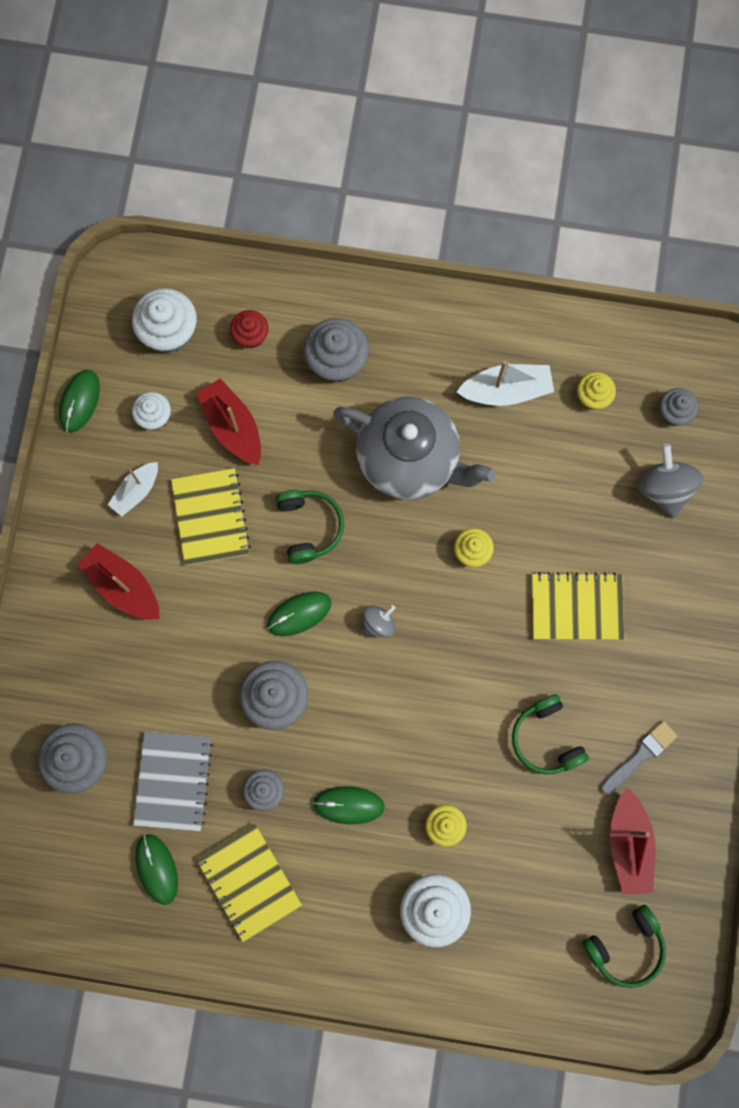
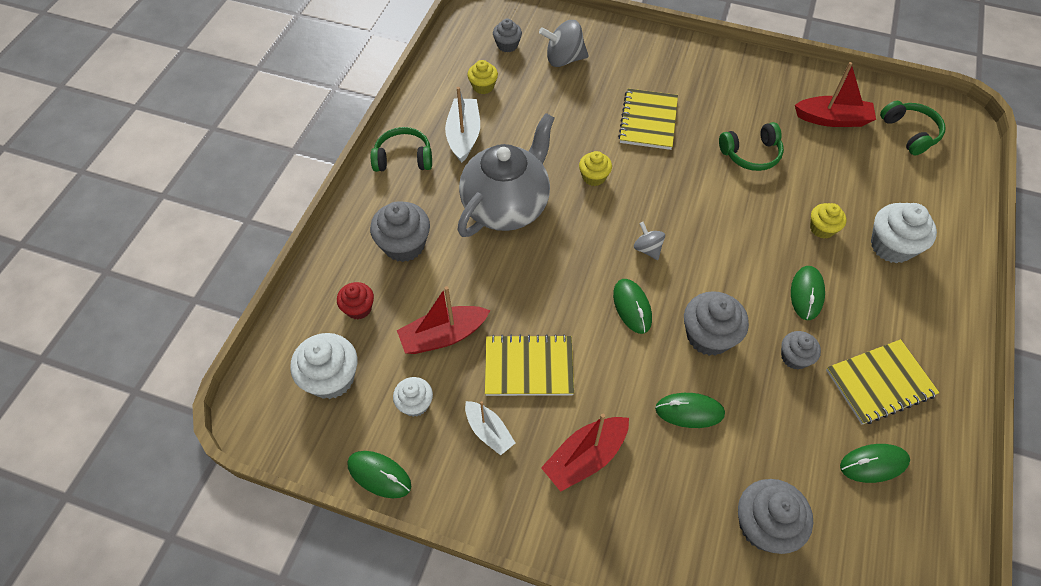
camera: 80 degrees left, 20 degrees down
grey notebook [133,732,213,831] -> none
green headphones [276,490,344,564] -> green headphones moved to [371,127,432,172]
grey brush [600,721,678,794] -> none
none -> green mouse [655,393,725,428]

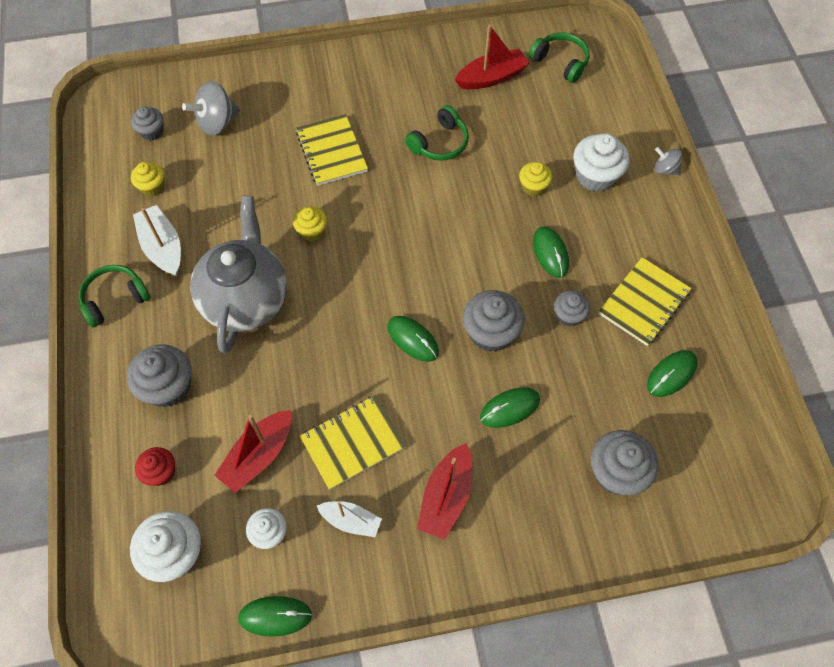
camera: 30 degrees left, 5 degrees up
grey spinning top [634,222,665,260] -> grey spinning top moved to [654,147,682,175]

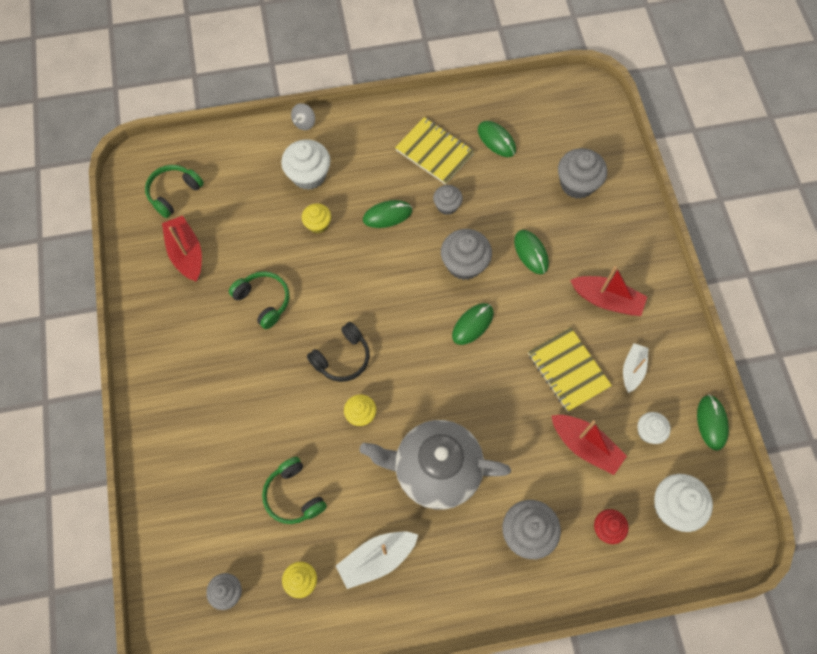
camera: 90 degrees left, 5 degrees up
green headphones [79,265,151,328] -> green headphones moved to [262,457,327,524]
grey spinning top [182,81,240,136] -> none
yellow notebook [296,114,368,186] -> none
none -> black headphones [307,322,370,382]

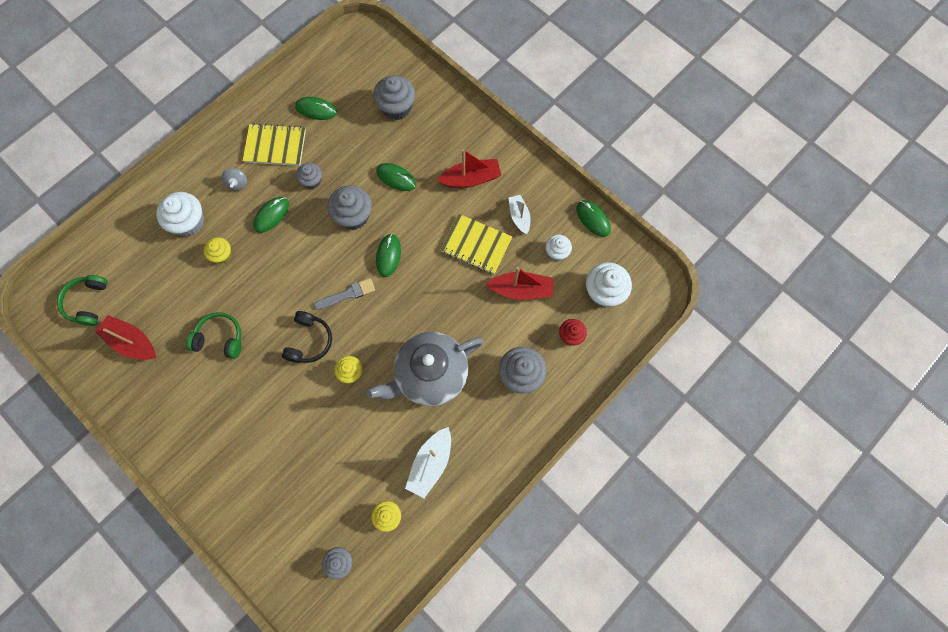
camera: 35 degrees left, 5 degrees up
green headphones [262,457,327,524] -> none
grey spinning top [291,103,315,130] -> grey spinning top moved to [221,168,247,191]
none -> grey brush [314,278,375,310]

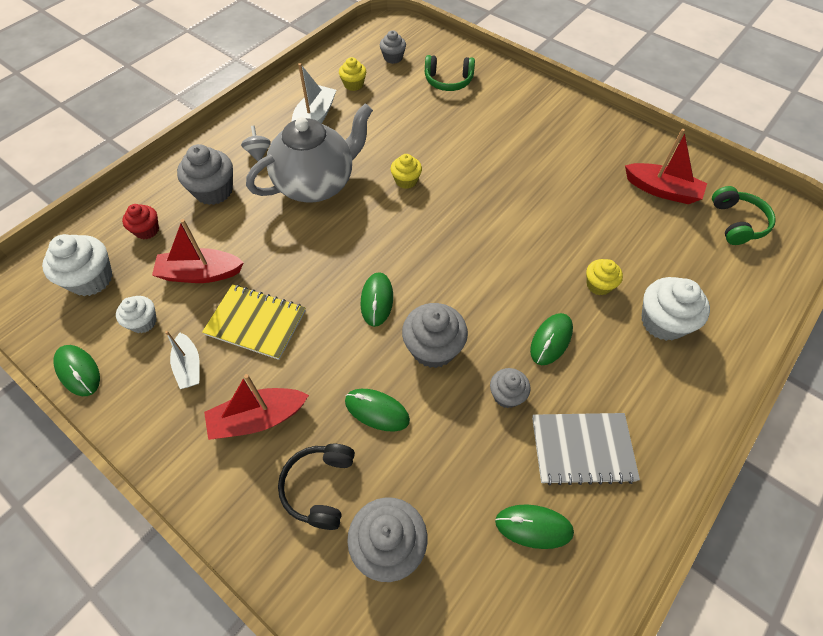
camera: 175 degrees right, 15 degrees down
green headphones [186,312,241,359] -> green headphones moved to [425,55,475,91]
grey spinning top [221,168,247,191] -> grey spinning top moved to [241,126,271,161]
yellow notebook [242,123,306,166] -> grey notebook [532,413,640,485]
black headphones [282,311,332,363] -> black headphones moved to [278,444,355,530]
grey brush [314,278,375,310] -> none

